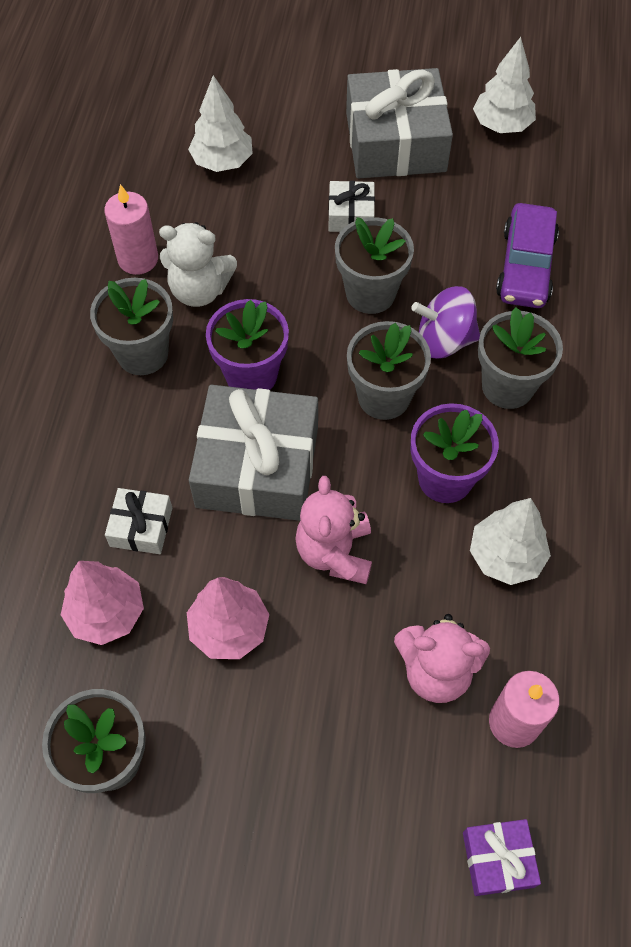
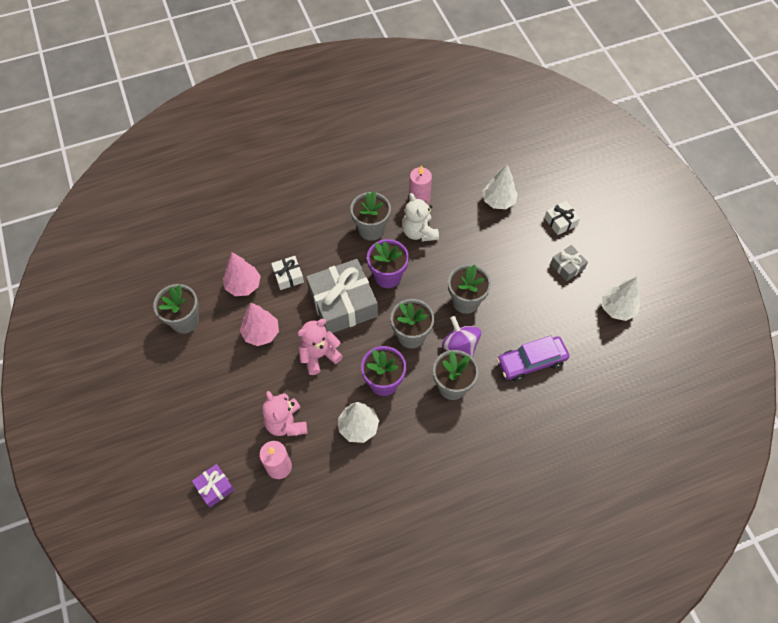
camera: 60 degrees right, 0 degrees up
white gift [328,181,375,232] -> white gift moved to [544,201,580,235]
grey gift [346,68,453,179] -> grey gift [550,245,588,281], size x0.47

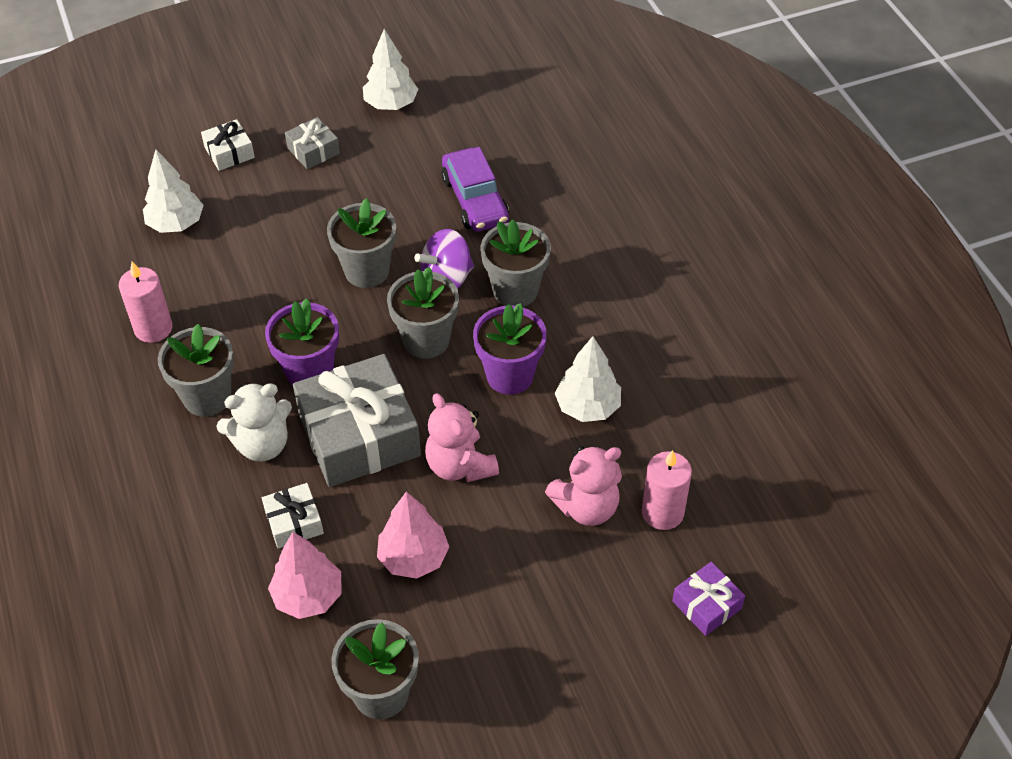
camera: 90 degrees left, 10 degrees down
white teddy bear [402,193,439,242] -> white teddy bear moved to [216,383,292,462]

